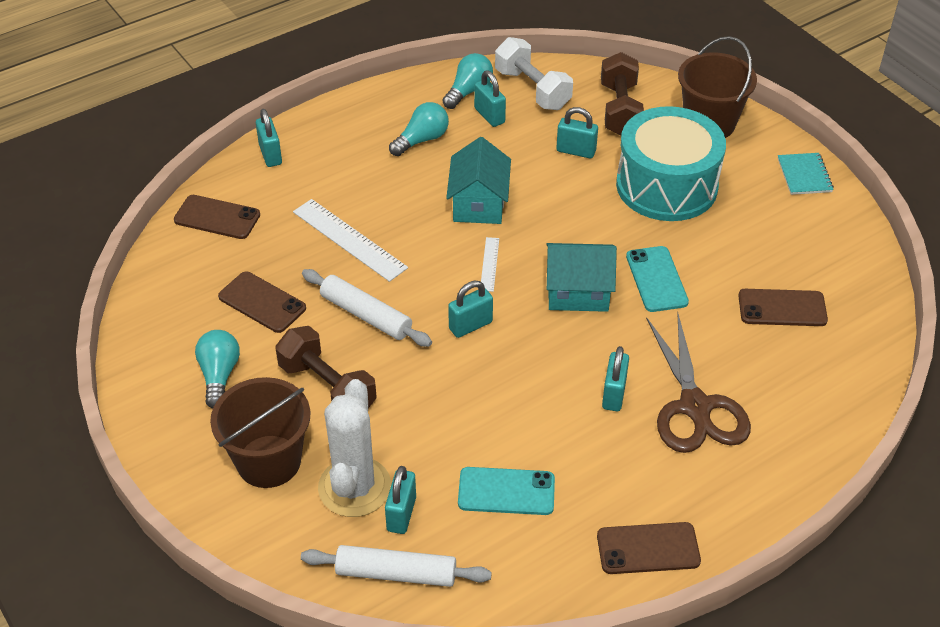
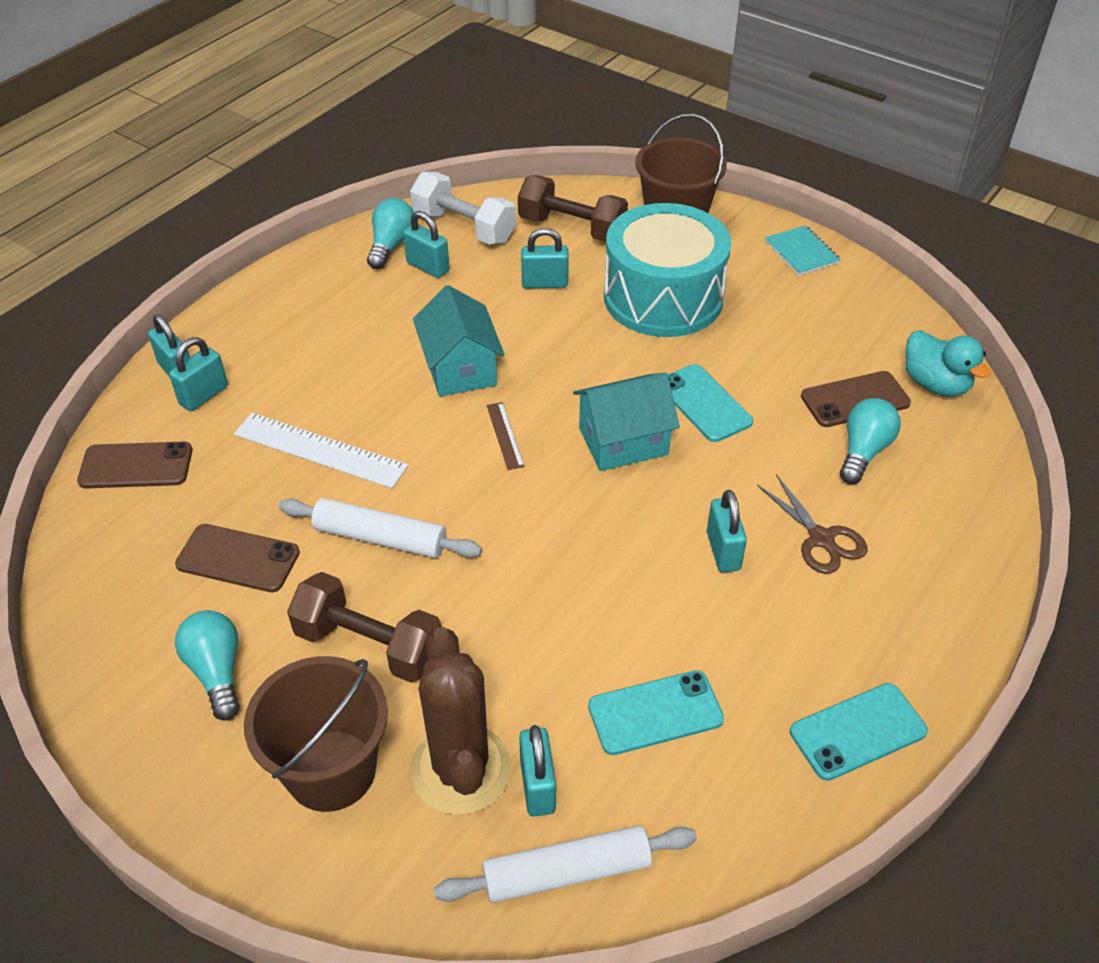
camera: 20 degrees left, 0 degrees up
white cactus [318,379,391,517] -> brown cactus [411,627,512,815]
turquoise light bulb [389,102,449,156] -> turquoise light bulb moved to [840,398,901,484]
turquoise padlock [448,281,493,338] -> turquoise padlock moved to [169,337,228,411]
white ruler [481,237,499,292] -> brown ruler [487,402,525,470]
brown phone [597,522,701,574] -> turquoise phone [790,683,928,781]
brown dumbbell [601,52,644,135] -> brown dumbbell turned 45 degrees counterclockwise [518,175,628,242]
brown scissors [646,312,751,453] -> brown scissors [757,474,867,574], size x0.59
none -> turquoise duck [905,330,991,397]

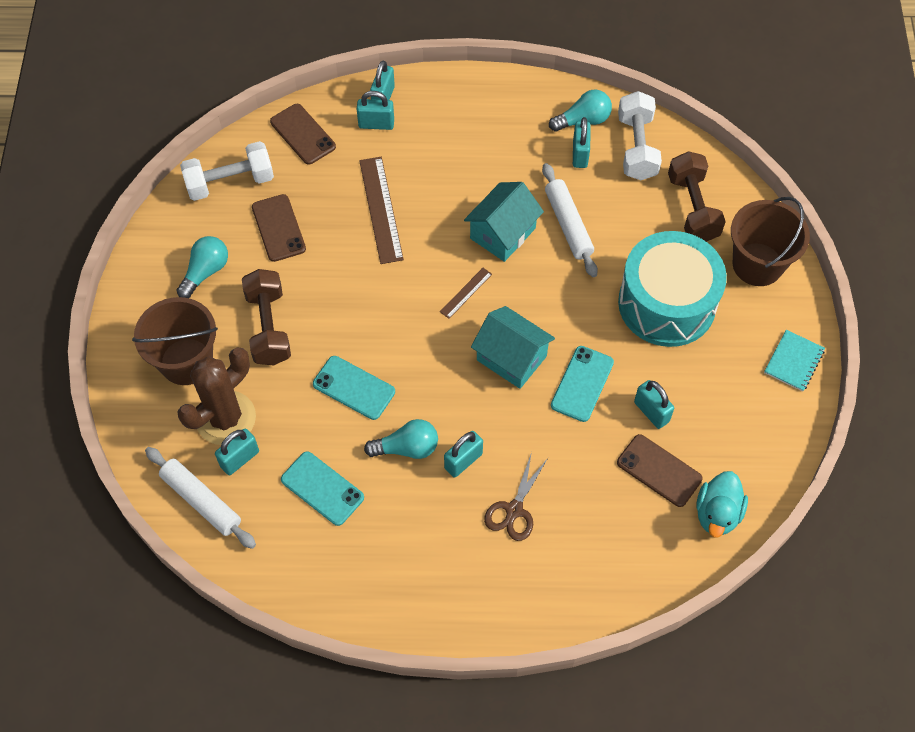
camera: 55 degrees right, 15 degrees up
white ruler [234,413,408,488] -> brown ruler [359,157,404,264]
white rolling pin [279,498,482,558] -> white rolling pin moved to [542,163,598,277]
turquoise padlock [521,228,569,288] -> turquoise padlock moved to [634,380,674,429]
turquoise phone [790,683,928,781] -> turquoise phone moved to [313,356,395,420]
turquoise light bulb [840,398,901,484] -> turquoise light bulb moved to [364,419,438,459]
none -> white dumbbell [180,141,274,201]

